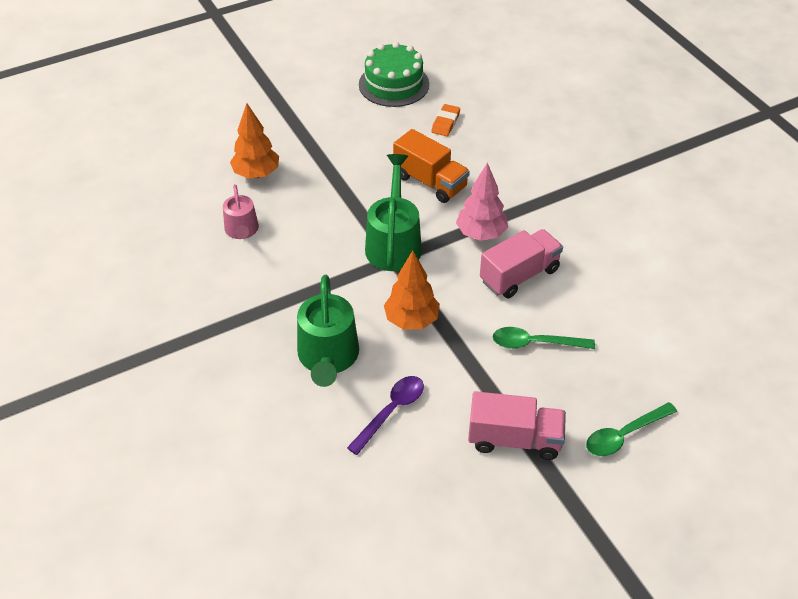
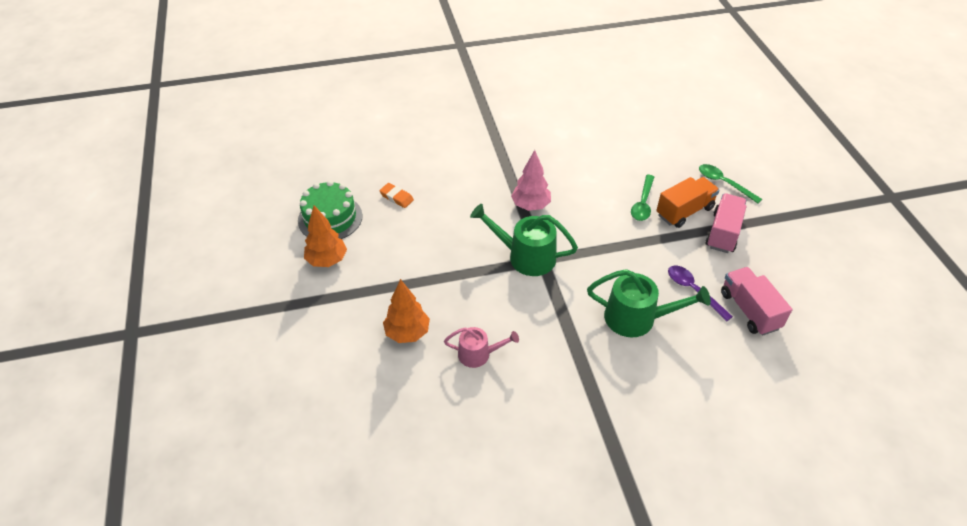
camera: 75 degrees left, 0 degrees up
orange tree [384,250,440,330] -> orange tree moved to [304,205,347,267]
orange truck [393,129,470,203] -> orange truck moved to [656,177,720,228]
pink truck [480,229,563,298] -> pink truck moved to [721,267,792,336]
green spoon [586,402,677,456] -> green spoon turned 150 degrees clockwise [699,164,762,204]

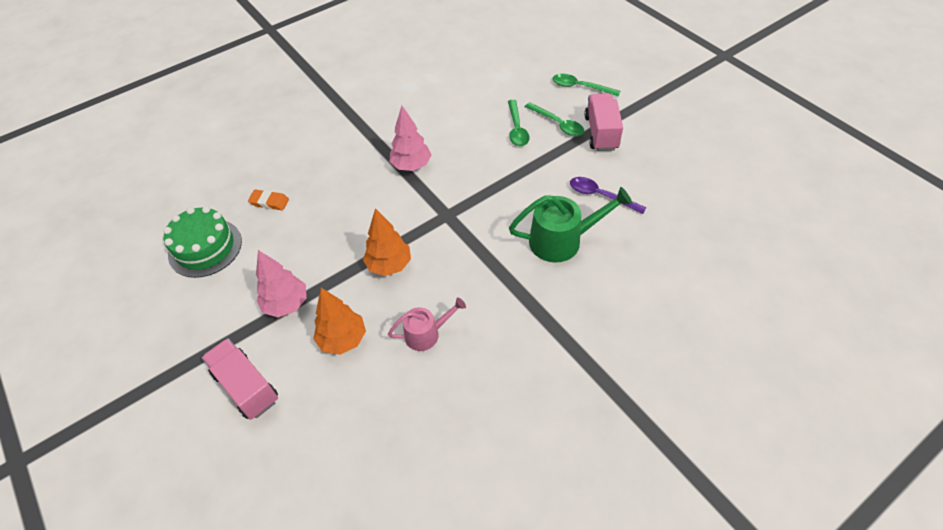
camera: 20 degrees left, 5 degrees up
orange tree [304,205,347,267] -> orange tree moved to [363,208,411,276]
green watering can [470,204,578,276] -> none
orange truck [656,177,720,228] -> green spoon [525,102,584,137]
pink truck [721,267,792,336] -> pink truck moved to [201,338,278,420]
none -> pink tree [256,250,307,317]

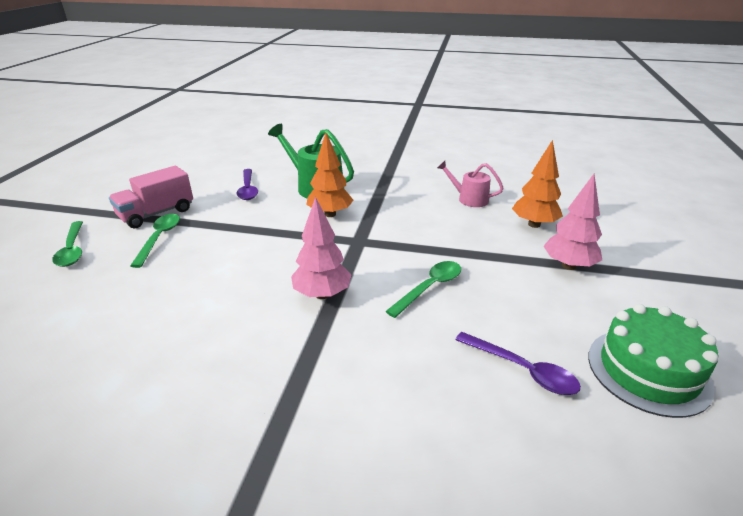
camera: 135 degrees left, 20 degrees down
pink truck [201,338,278,420] -> none
orange eraser [248,189,289,210] -> purple spoon [455,332,581,395]
orange tree [363,208,411,276] -> orange tree moved to [306,133,353,217]
green spoon [508,100,530,146] -> green spoon moved to [385,261,461,318]

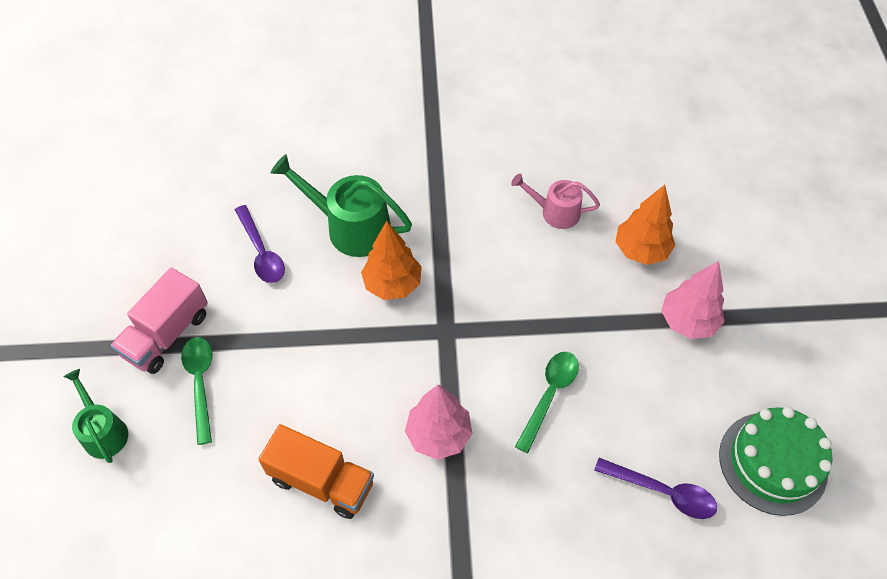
camera: 15 degrees left, 25 degrees up
green spoon [52,221,83,267] -> green watering can [64,369,128,463]
none -> orange truck [258,424,374,519]

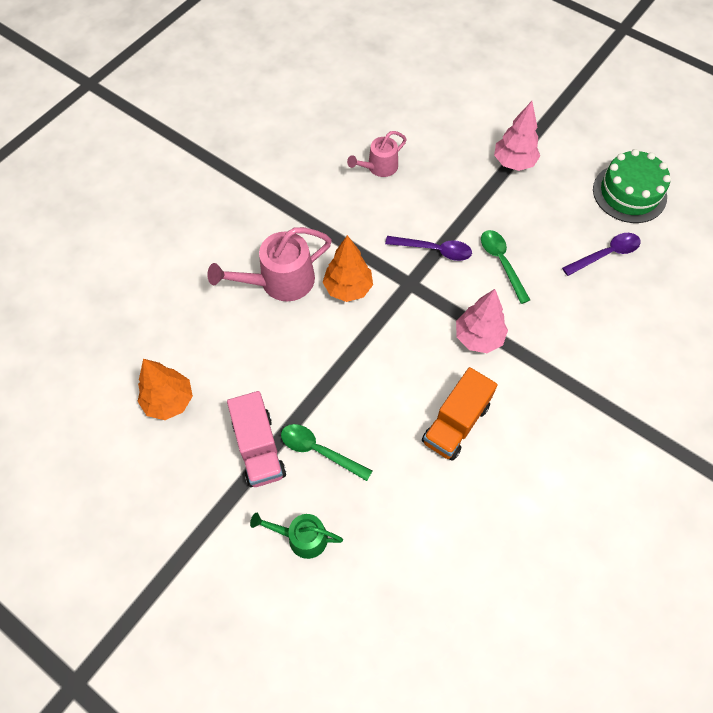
camera: 50 degrees left, 5 degrees up
purple spoon [235,205,285,283] -> purple spoon moved to [385,236,472,261]
orange truck [258,424,374,519] -> orange truck turned 150 degrees clockwise [422,367,497,461]
green watering can [270,154,412,257] -> pink watering can [207,227,332,301]
orange tree [616,185,675,265] -> orange tree moved to [137,359,193,420]

